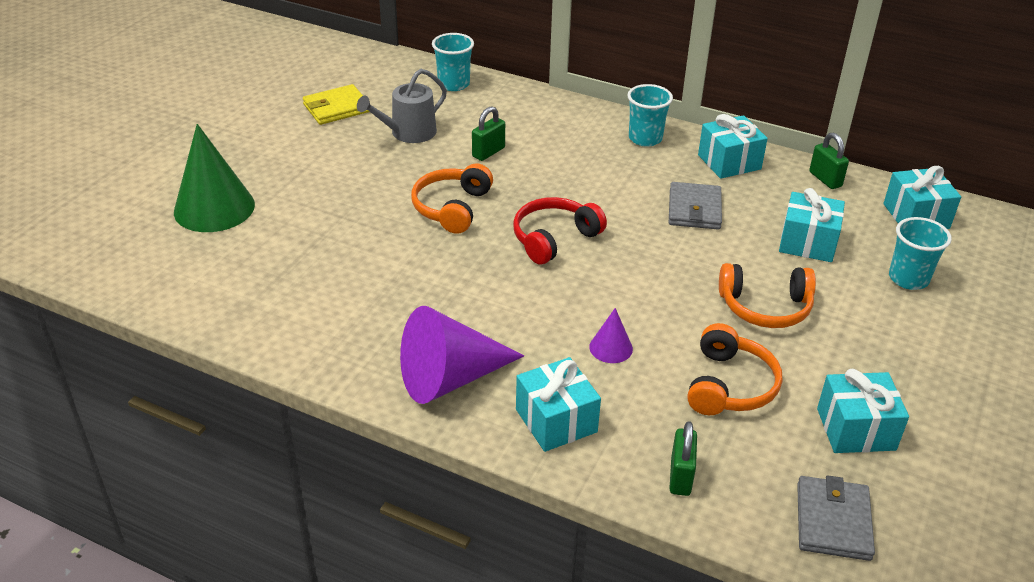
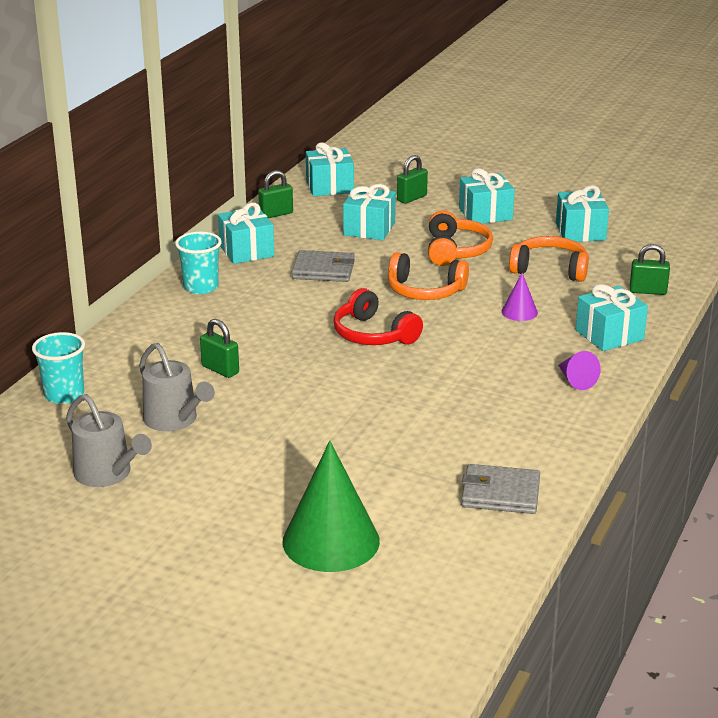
camera: 90 degrees left, 10 degrees down
yellow wallet [303,84,370,125] -> grey watering can [66,394,152,487]
purple cone [400,306,524,404] -> purple cone [558,351,601,390], size x0.47
orange headphones [411,163,493,234] -> orange headphones moved to [388,252,469,300]
grey wallet [797,475,875,561] -> grey wallet moved to [461,464,540,514]
turquoise cup [889,217,952,290] -> green padlock [397,155,428,204]
none -> turquoise gift [459,168,515,224]

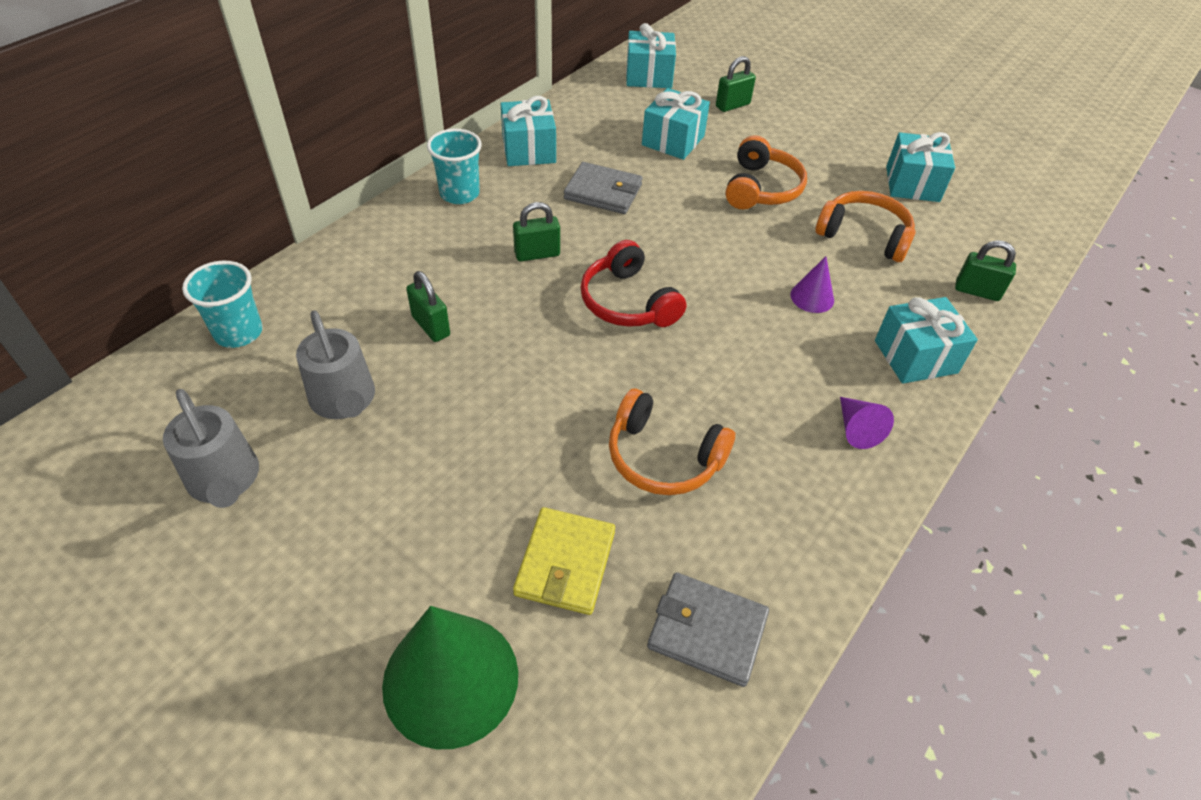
camera: 10 degrees right, 20 degrees up
green padlock [258,170,293,218] -> green padlock moved to [513,202,560,261]
orange headphones [388,252,469,300] -> orange headphones moved to [609,388,735,495]
turquoise gift [459,168,515,224] -> none
none -> yellow wallet [513,507,615,615]

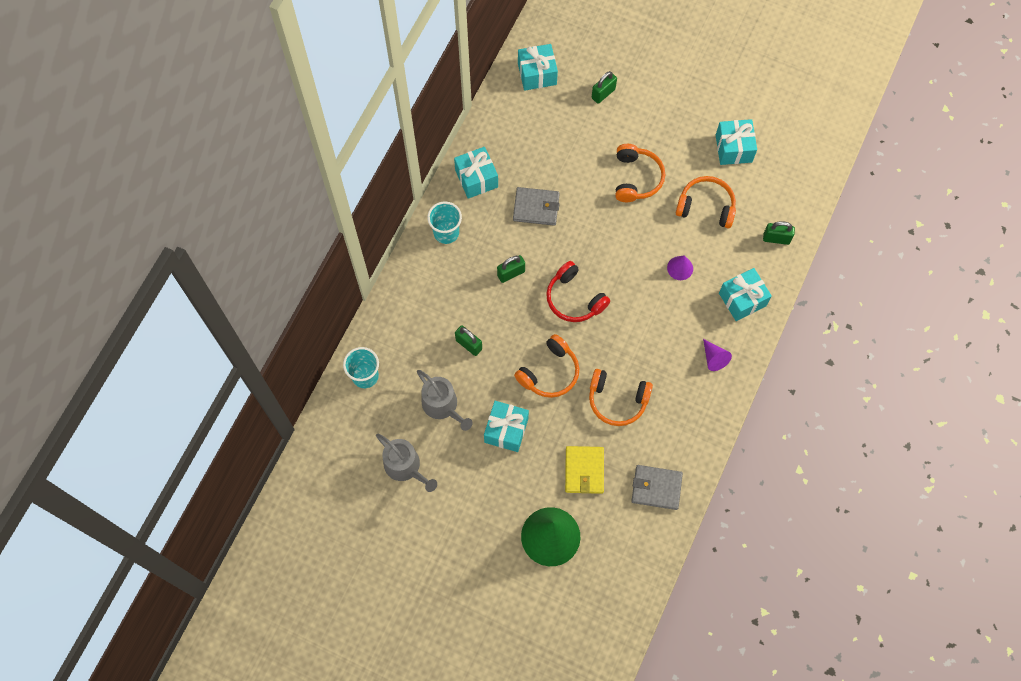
camera: 10 degrees left, 20 degrees up
turquoise gift [642,88,710,160] -> turquoise gift moved to [484,401,529,452]
none -> orange headphones [514,334,579,398]

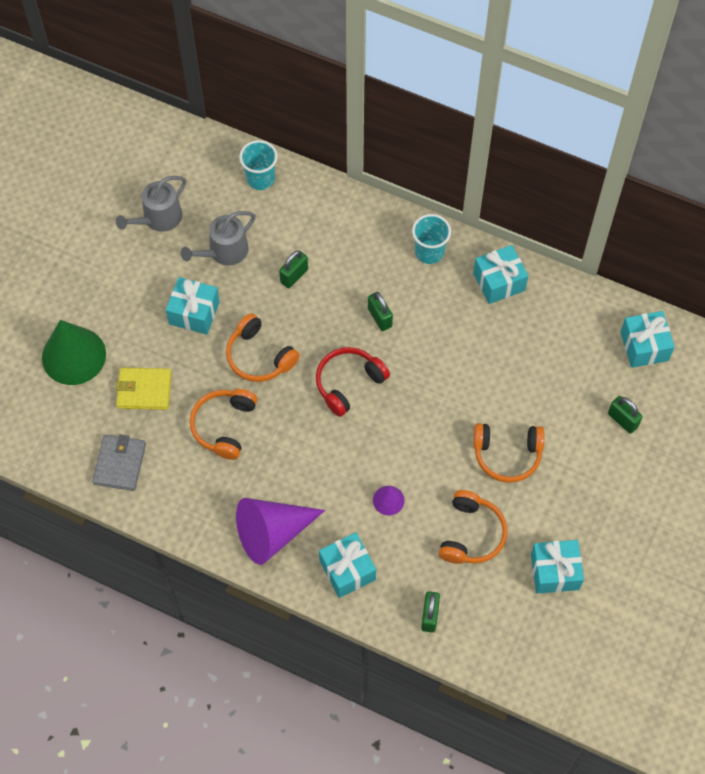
camera: 90 degrees right, 5 degrees down
grey wallet [513,187,560,226] -> none
purple cone [703,339,732,371] -> purple cone [236,498,325,565], size x2.11

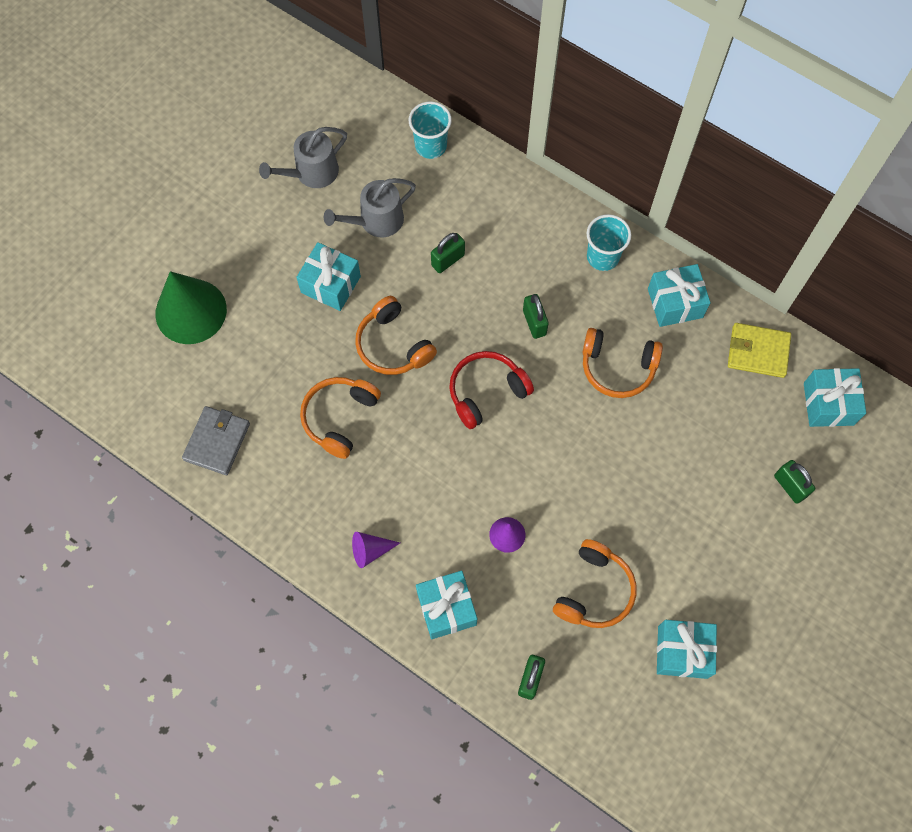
camera: 10 degrees right, 5 degrees up
yellow wallet [116,368,172,410] -> yellow wallet moved to [728,323,791,378]
purple cone [236,498,325,565] -> purple cone [352,532,400,568], size x0.47
orange headphones [473,423,545,483] -> orange headphones moved to [582,328,663,398]

